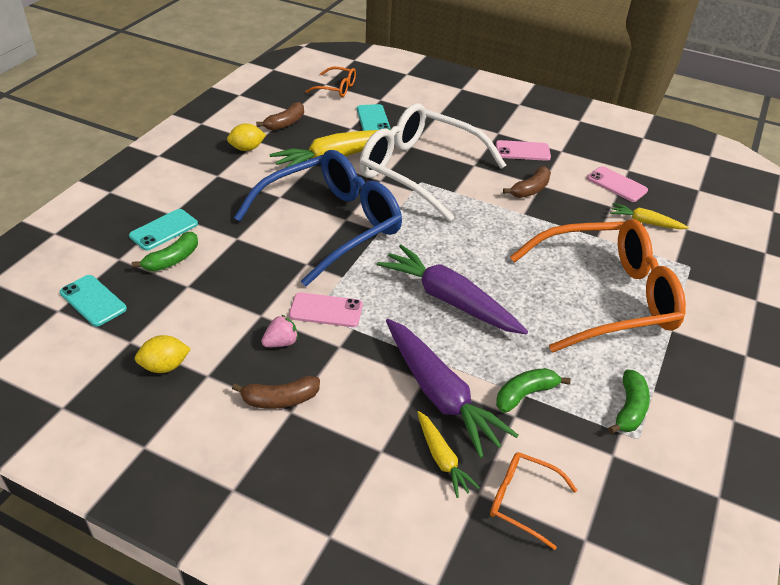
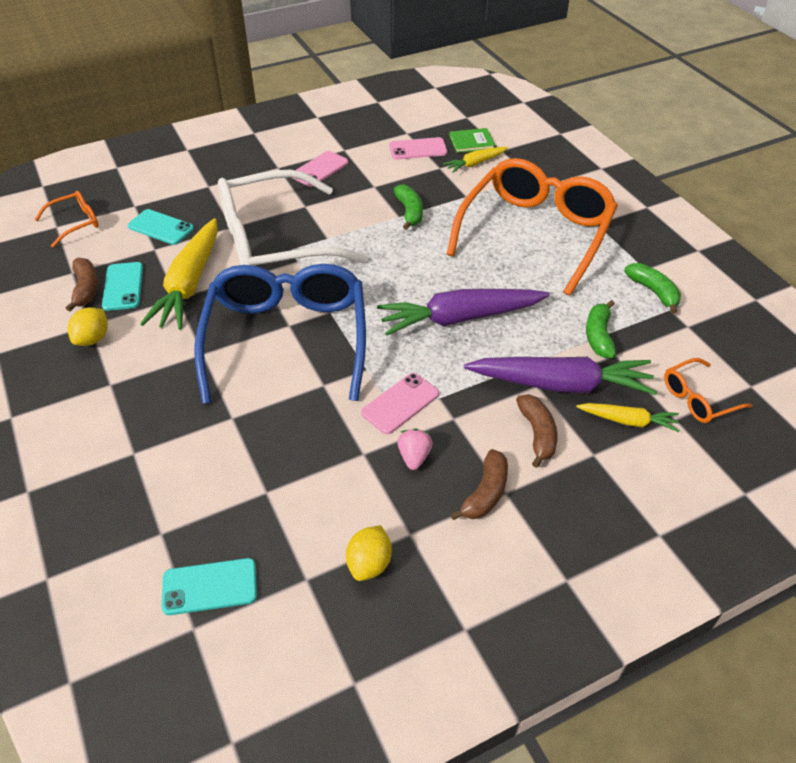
camera: 50 degrees left, 5 degrees up
turquoise phone [129,209,198,251] -> turquoise phone moved to [102,262,143,311]
green banana [132,232,198,271] -> green banana moved to [394,184,423,230]
brown banana [503,166,551,198] -> brown banana moved to [516,395,558,468]
none -> green book [449,128,495,153]

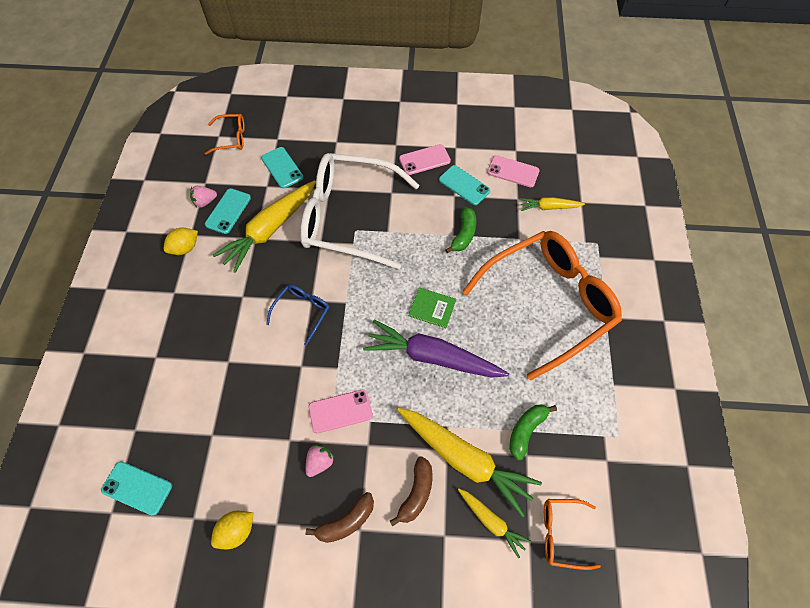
camera: 30 degrees right, 15 degrees up
brown banana [66,258,98,311] -> pink strawberry [190,186,217,207]
blue glasses [194,264,366,404] -> blue glasses [266,284,330,346], size x0.43
green book [449,128,495,153] -> green book moved to [409,287,456,328]
purple carrot [464,357,657,395] -> yellow carrot [397,408,542,517]
green banana [624,263,681,314] -> none
none -> turquoise phone [439,165,490,205]

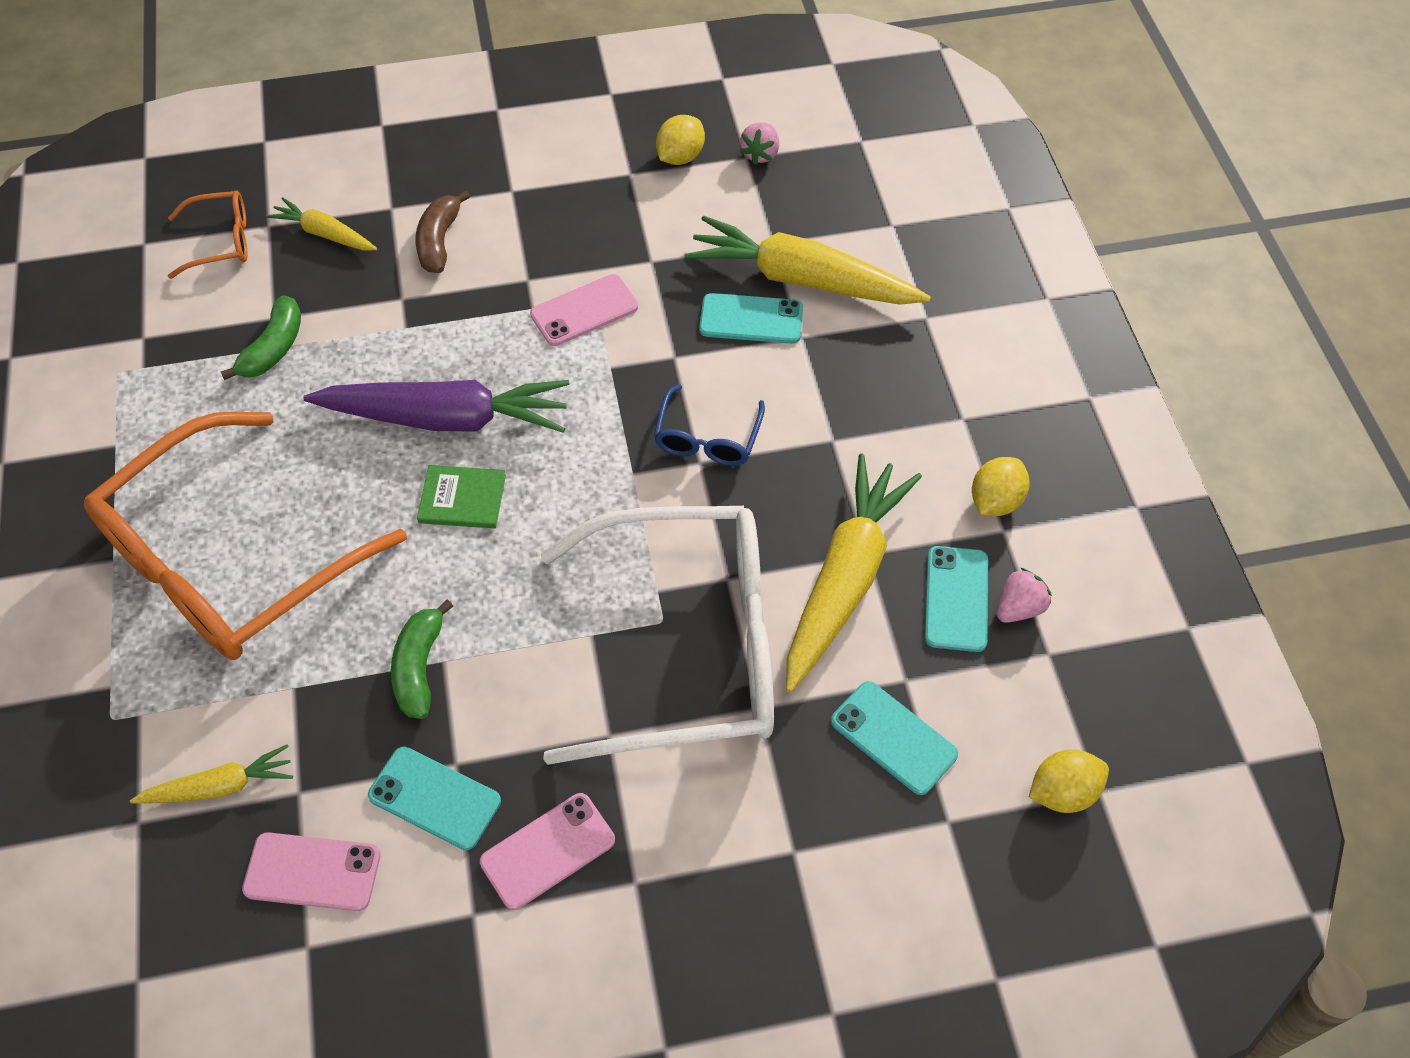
camera: 165 degrees right, 5 degrees down
turquoise phone [101,461,172,516] -> turquoise phone moved to [699,293,803,344]
orange glasses [205,114,245,155] -> yellow lemon [1029,749,1109,813]
pink strawberry [305,445,335,477] -> pink strawberry moved to [740,123,779,164]
brown banana [306,492,374,543] -> none
yellow carrot [397,408,542,517] -> yellow carrot moved to [685,215,931,305]

